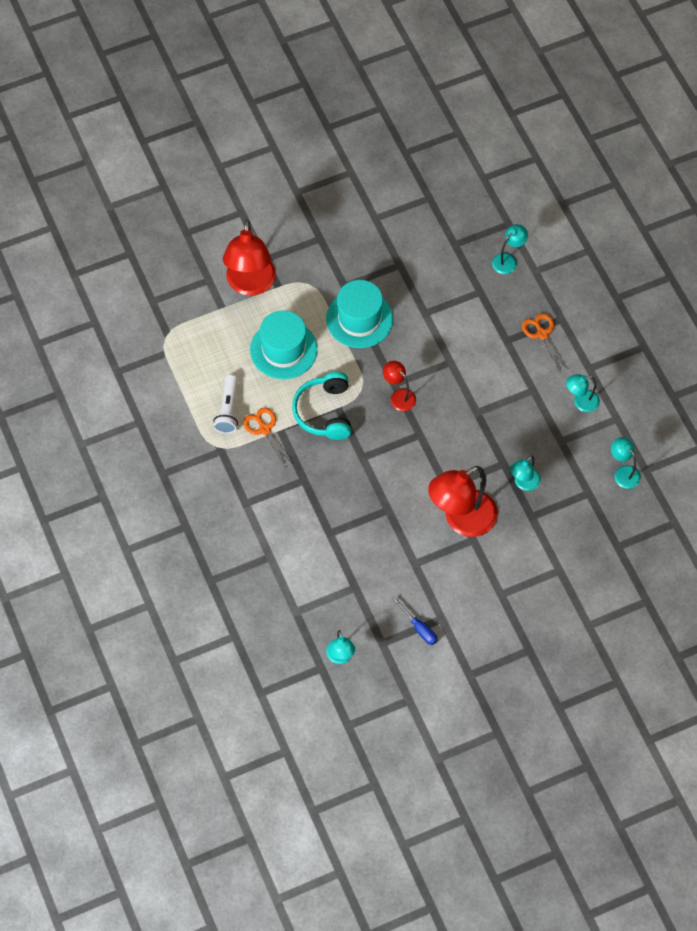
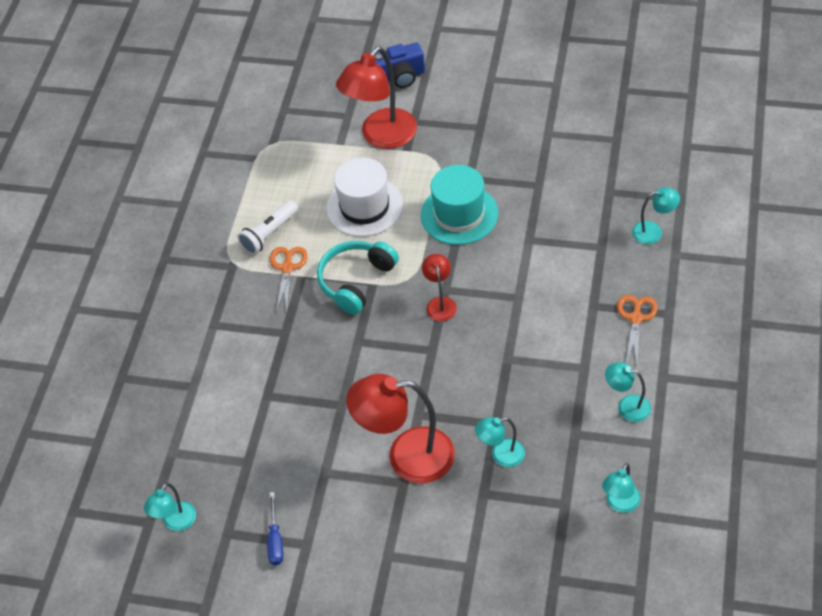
camera: 40 degrees right, 10 degrees down
turquoise hat [250,310,318,379] -> white hat [326,157,403,237]
turquoise lamp [611,437,641,489] -> turquoise lamp turned 150 degrees counterclockwise [602,463,640,513]
none -> blue camera [375,43,425,88]

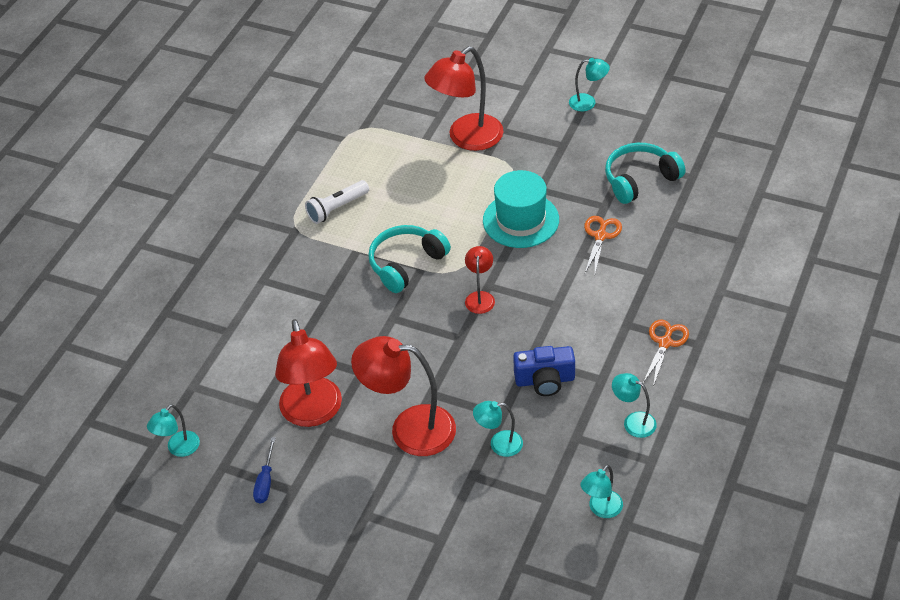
camera: 10 degrees right, 5 degrees down
orange scissors [270,247,308,312] -> orange scissors moved to [584,216,622,273]
white hat [326,157,403,237] -> none
blue camera [375,43,425,88] -> blue camera moved to [513,346,575,396]
turquoise lamp [632,187,680,244] -> turquoise lamp moved to [569,58,610,112]
none -> red lamp [275,319,342,427]
none -> turquoise headphones [605,143,686,204]

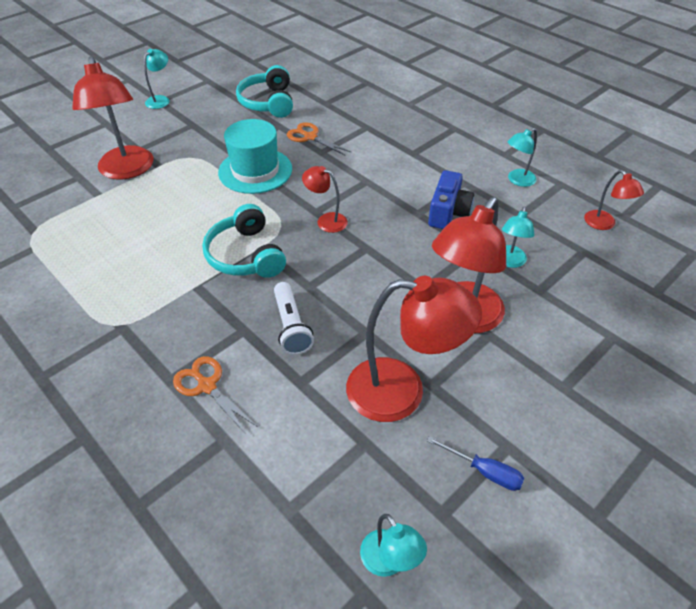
camera: 70 degrees left, 0 degrees up
white flashlight [305,180,369,224] -> white flashlight moved to [274,282,314,355]
turquoise lamp [580,465,623,518] -> red lamp [584,170,644,230]
orange scissors [643,320,689,387] -> orange scissors moved to [173,356,258,434]

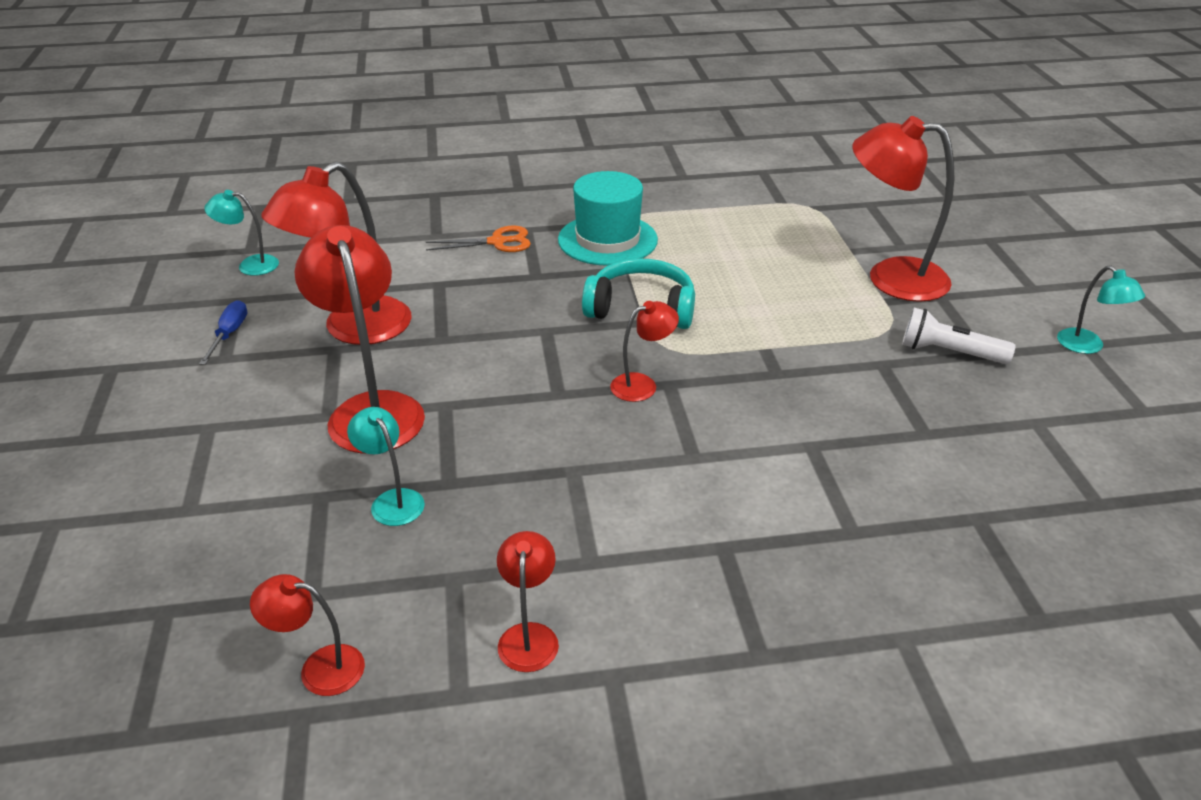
camera: 125 degrees right, 10 degrees down
turquoise hat [218,119,292,194] -> turquoise hat moved to [558,171,658,266]
turquoise headphones [236,65,293,118] -> none
white flashlight [274,282,314,355] -> white flashlight moved to [902,308,1016,364]
orange scissors [287,122,352,156] -> none
blue screwdriver [427,436,524,491] -> blue screwdriver turned 120 degrees clockwise [199,300,248,365]
blue camera [428,170,474,229] -> none
turquoise lamp [507,128,537,187] -> red lamp [497,531,559,672]

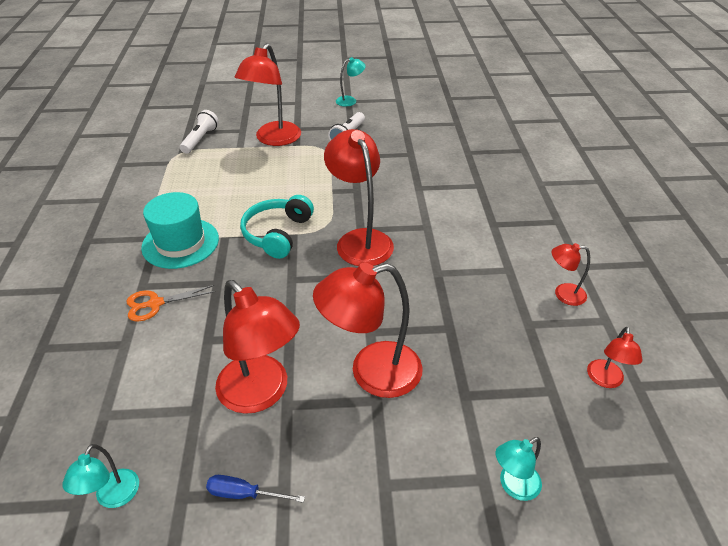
camera: 85 degrees left, 5 degrees up
turquoise lamp [347,407,425,526] -> turquoise lamp moved to [495,437,542,501]
orange scissors [426,226,531,252] -> orange scissors turned 105 degrees counterclockwise [126,285,216,322]
red lamp [610,301,679,402] -> red lamp [324,129,394,266], size x1.99
none -> white flashlight [180,110,219,154]

